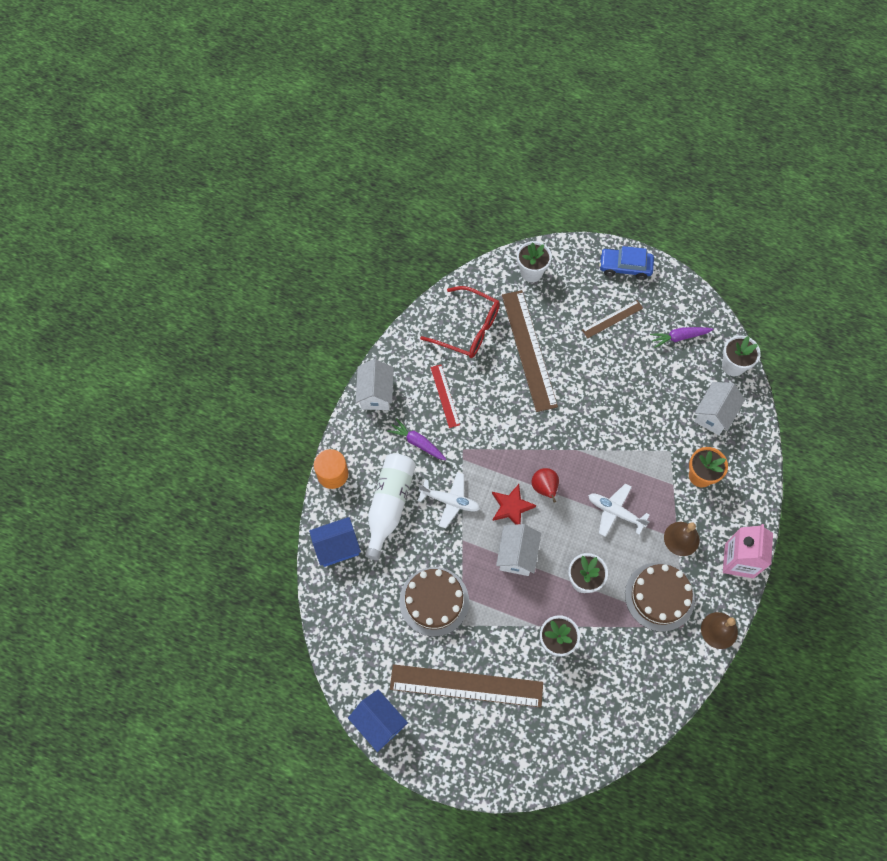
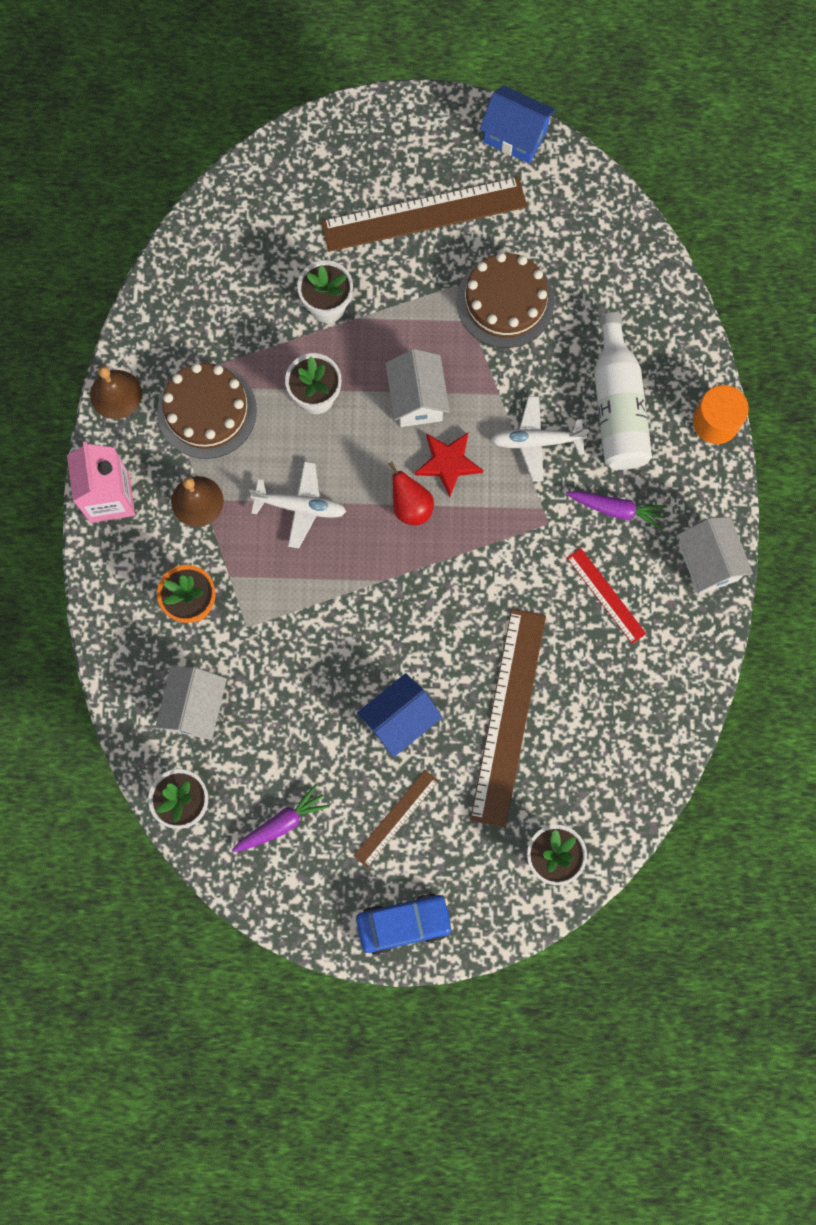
camera: 160 degrees right, 10 degrees up
blue house [309,517,361,567] -> blue house moved to [357,673,442,757]
red glasses [420,286,500,358] -> none
brown ruler [502,290,558,412] -> brown ruler turned 45 degrees clockwise [470,609,546,828]

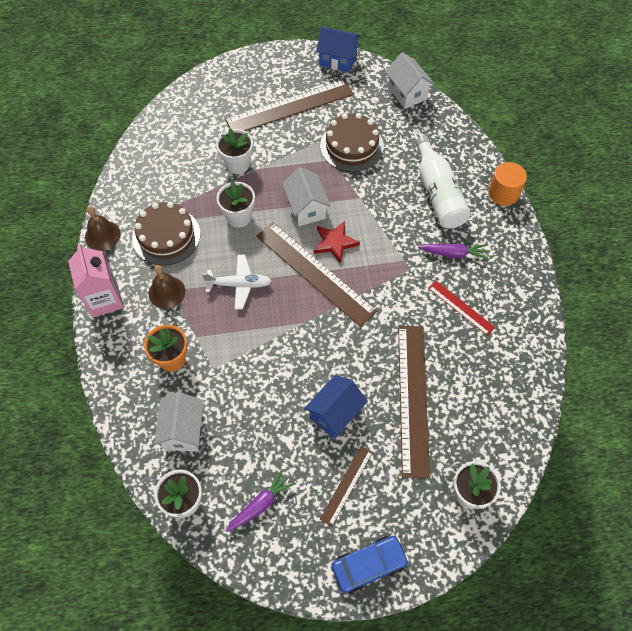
camera: 10 degrees left, 15 degrees down
red pear [388,461,434,526] -> brown ruler [256,222,377,327]
white plane [491,396,589,482] -> none
white house [678,517,753,594] -> white house moved to [385,52,434,109]

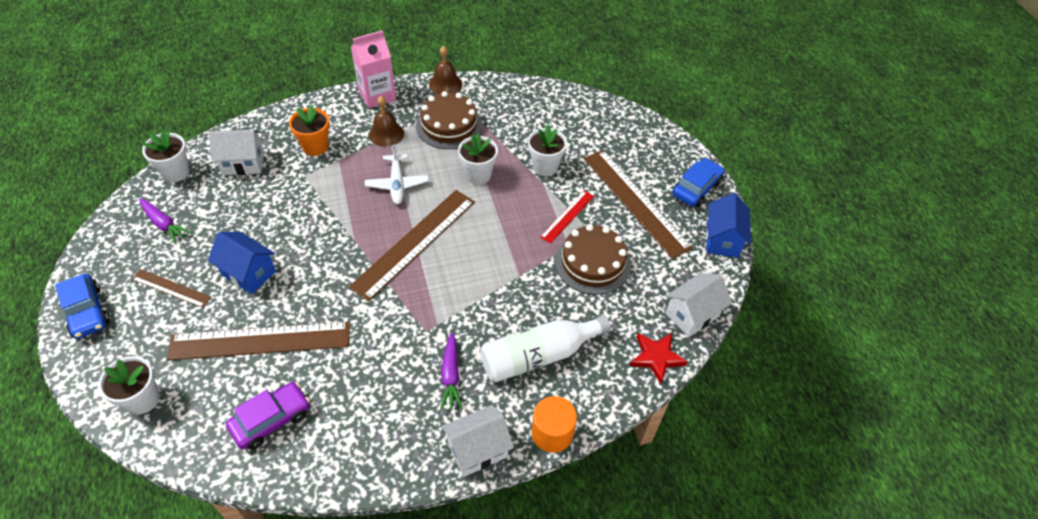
camera: 80 degrees right, 10 degrees down
white house [282,167,331,226] -> white house moved to [442,405,514,477]
red star [314,221,360,264] -> red star moved to [630,333,688,384]
red ruler [428,281,495,336] -> red ruler moved to [540,191,594,244]
none -> purple car [226,382,310,450]
none -> blue car [672,158,725,207]

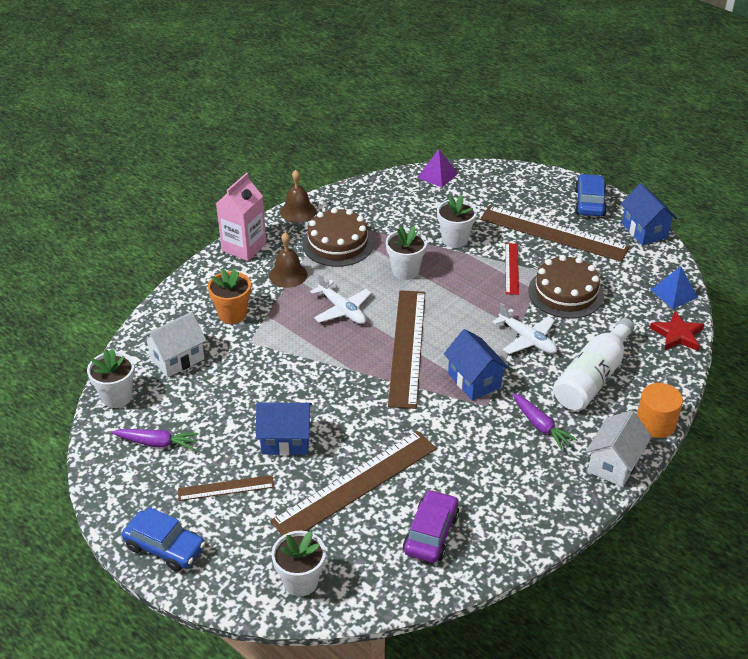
camera: 30 degrees left, 10 degrees down
white house [665,273,732,337] -> blue pyramid [651,266,698,309]
none -> purple pyramid [417,149,458,188]
none -> blue house [444,329,509,401]
none -> white plane [493,303,557,354]

